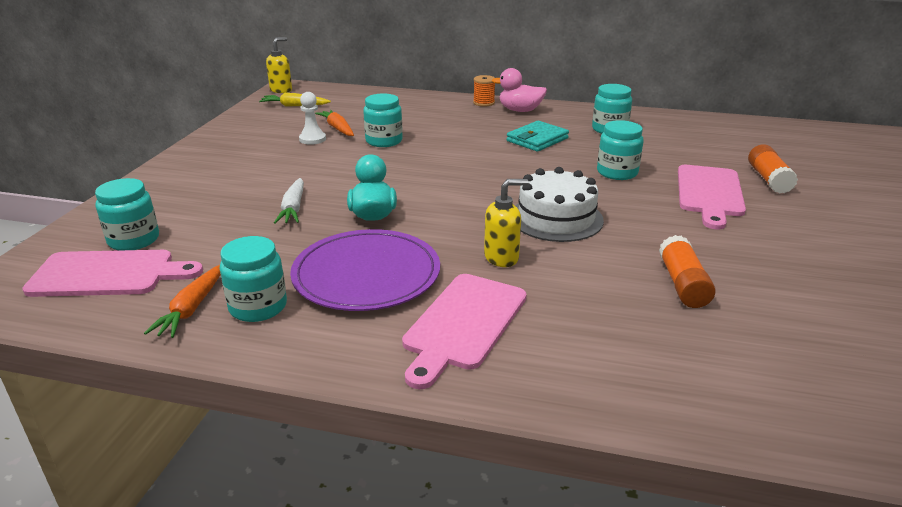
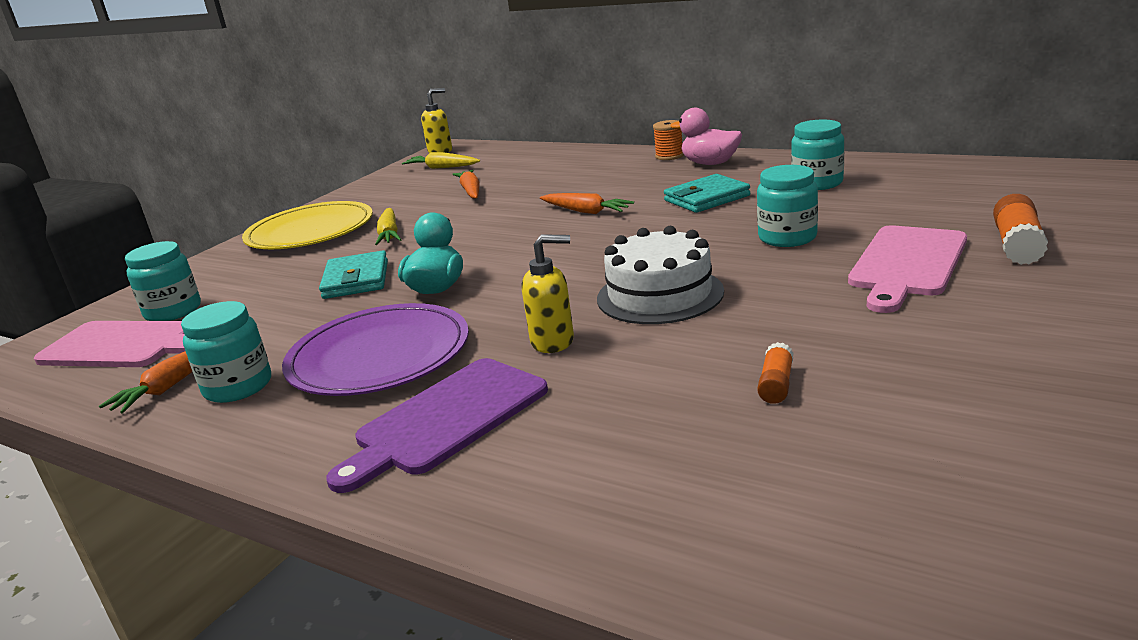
camera: 20 degrees right, 5 degrees down
white carrot [274,178,304,224] -> turquoise wallet [319,250,388,299]
white pawn [299,92,326,145] -> none
turquoise jar [363,93,403,147] -> none
pink cutting board [402,274,527,389] -> purple cutting board [326,358,548,493]
orange glue stick [659,235,716,308] -> orange glue stick [757,342,794,404], size x0.60
none -> yellow plate [242,201,373,249]
none -> yellow carrot [375,208,402,245]
none -> orange carrot [540,193,634,214]

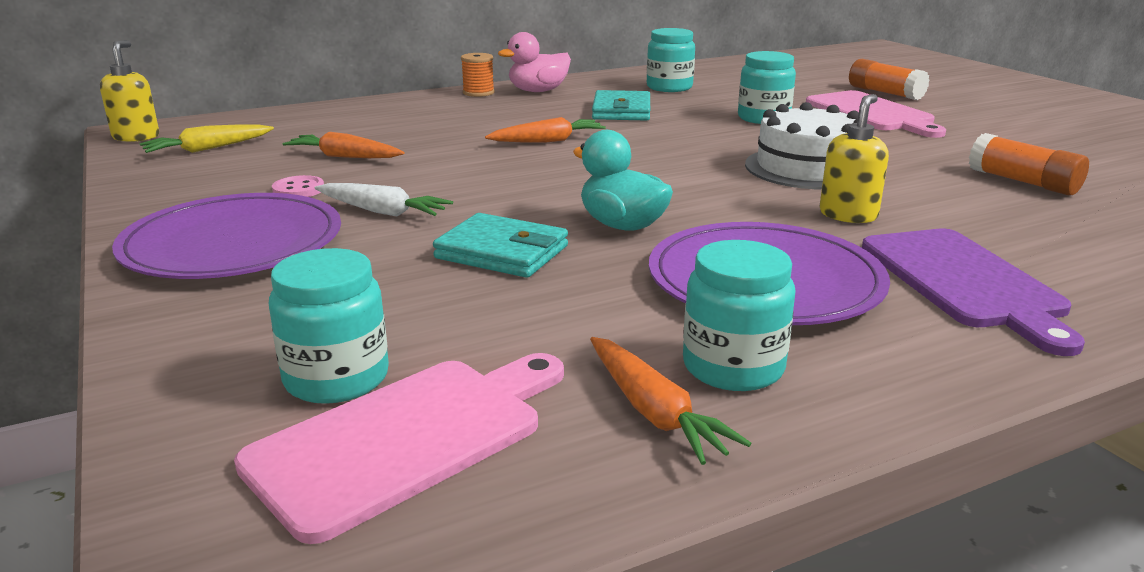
camera: 60 degrees left, 0 degrees up
yellow plate [242,201,373,249] -> purple plate [112,193,341,279]
yellow carrot [375,208,402,245] -> white carrot [315,183,453,217]
orange glue stick [757,342,794,404] -> orange glue stick [969,133,1089,195], size x1.68
none -> pink button [272,175,324,197]

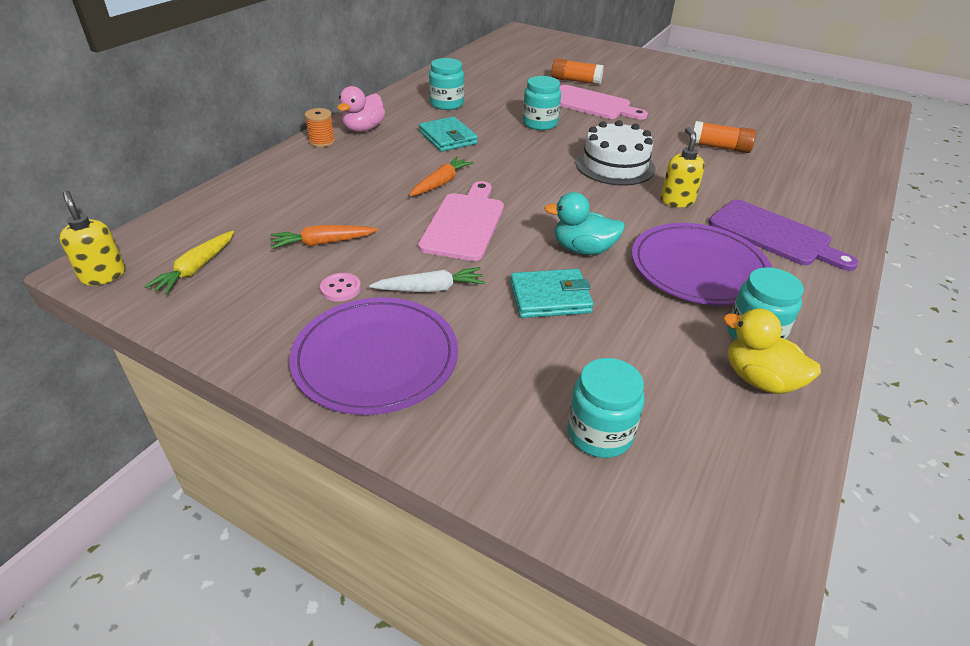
camera: 35 degrees left, 15 degrees up
pink cutting board [234,353,564,544] -> pink cutting board moved to [418,181,504,261]
orange carrot [590,337,751,465] -> yellow duck [723,309,821,394]

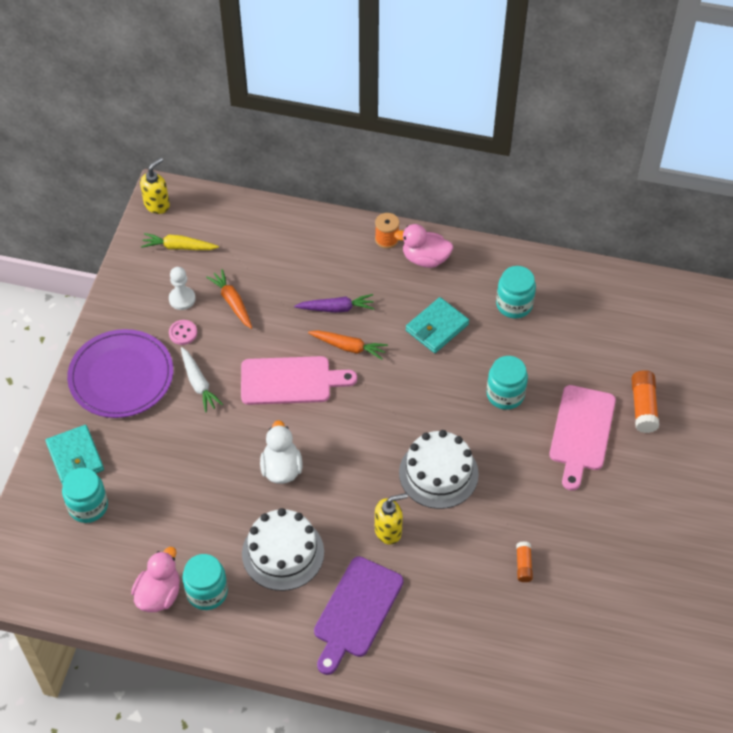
camera: 75 degrees right, 15 degrees up
turquoise wallet [510,269,594,318] -> turquoise wallet moved to [46,425,104,485]
turquoise duck [544,192,625,255] -> white duck [260,420,302,484]
purple plate [632,223,772,305] -> white cake [242,508,324,591]
orange glue stick [693,121,756,153] -> orange glue stick [516,541,533,582], size x0.60
yellow duck [723,309,821,394] -> pink duck [131,547,180,612]
none -> white pawn [169,267,196,310]
none -> purple carrot [294,294,375,313]

